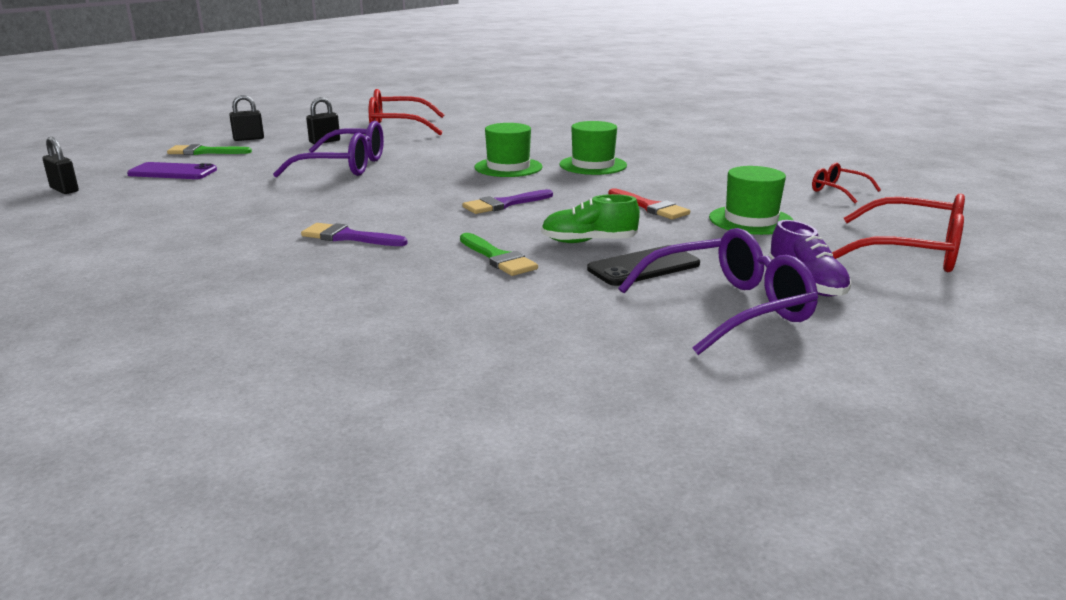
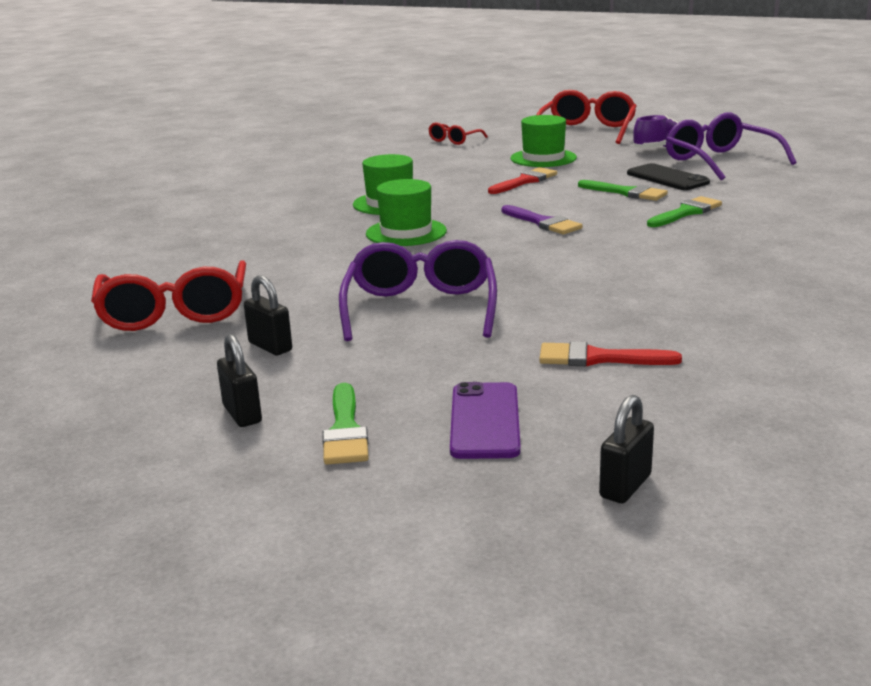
camera: 95 degrees left, 0 degrees up
purple brush [301,223,408,246] -> none
green shoe [541,194,640,243] -> green brush [578,180,668,201]
none -> red brush [539,341,682,366]

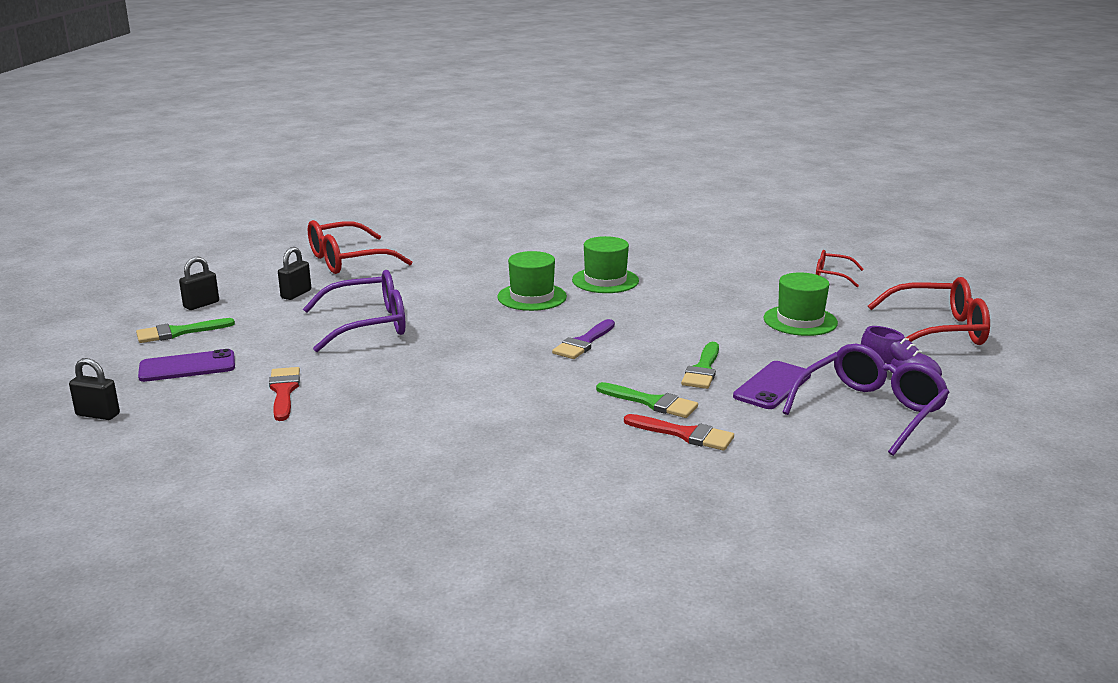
camera: 70 degrees right, 0 degrees up
red brush [488,167,557,194] -> red brush moved to [624,414,734,451]
black phone [627,163,710,190] -> purple phone [733,361,811,409]

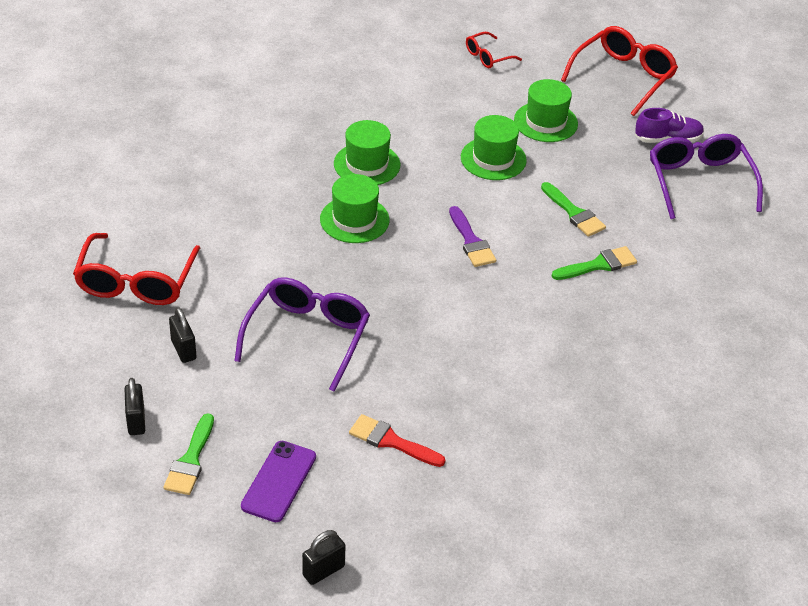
camera: 55 degrees left, 20 degrees up
red brush [624,414,734,451] -> none
purple phone [733,361,811,409] -> none
none -> green hat [461,115,527,180]

